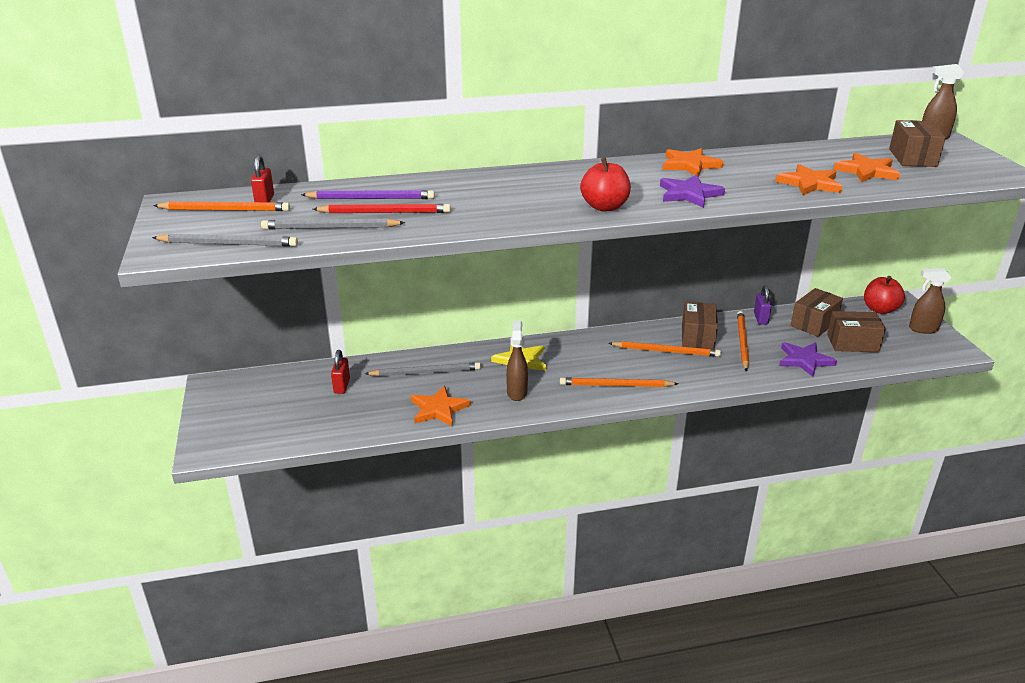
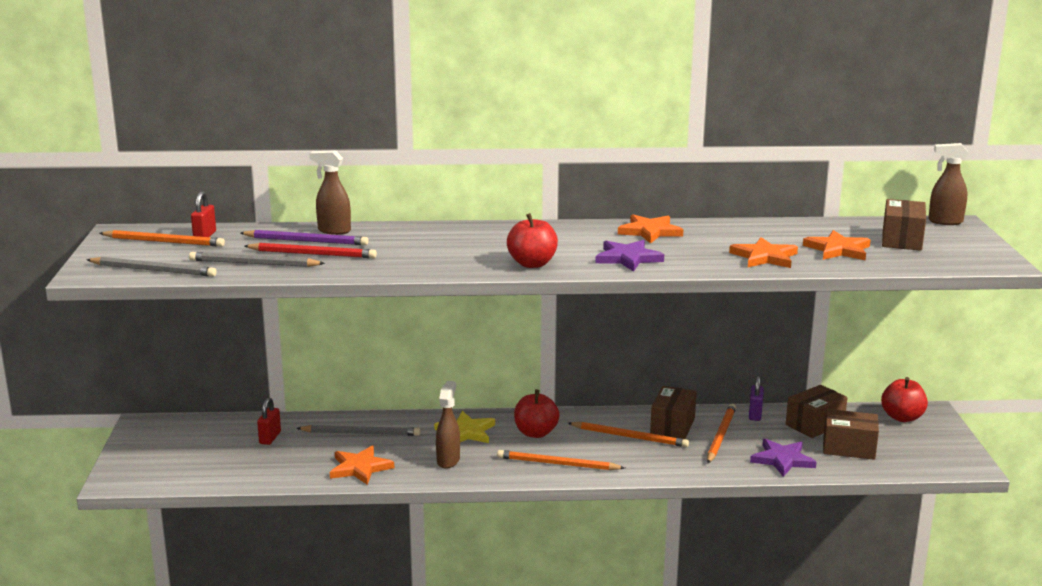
camera: 10 degrees right, 10 degrees down
brown spray bottle [909,268,951,334] -> brown spray bottle moved to [309,150,351,235]
none -> red apple [514,390,560,438]

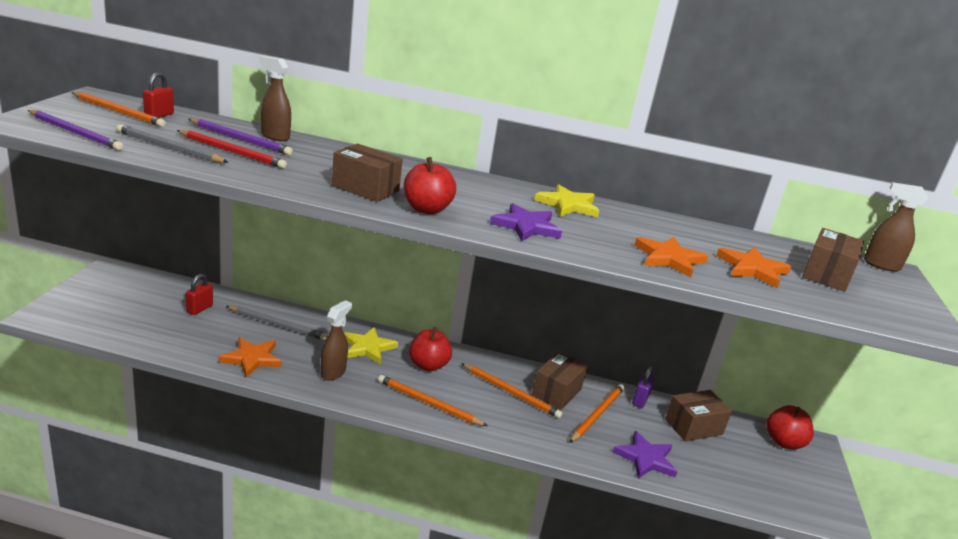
camera: 10 degrees right, 5 degrees up
grey pencil [86,257,217,277] -> purple pencil [28,110,123,151]
orange star [618,214,684,244] -> yellow star [534,184,599,217]
brown box [823,409,879,460] -> brown box moved to [332,144,403,202]

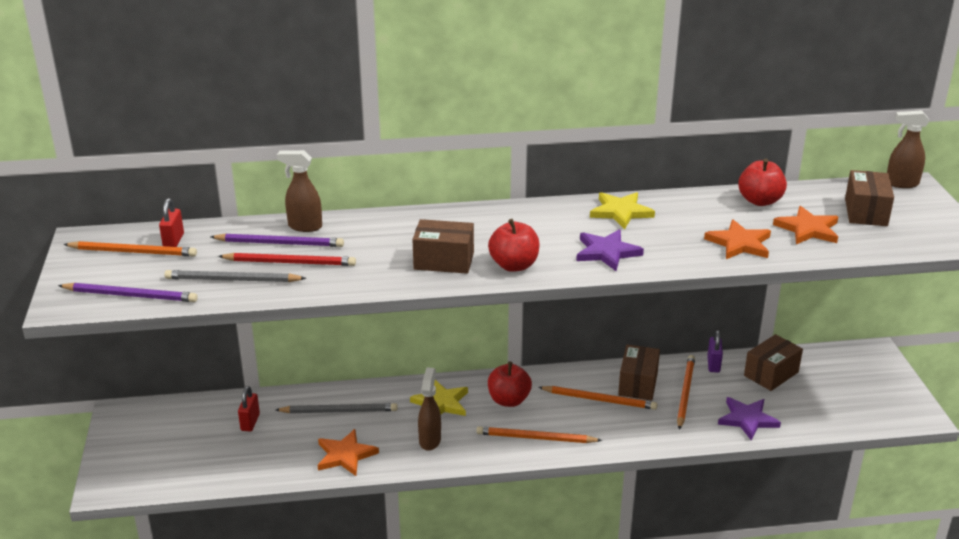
camera: 15 degrees left, 5 degrees up
red apple [766,405,814,449] -> red apple moved to [738,159,787,206]

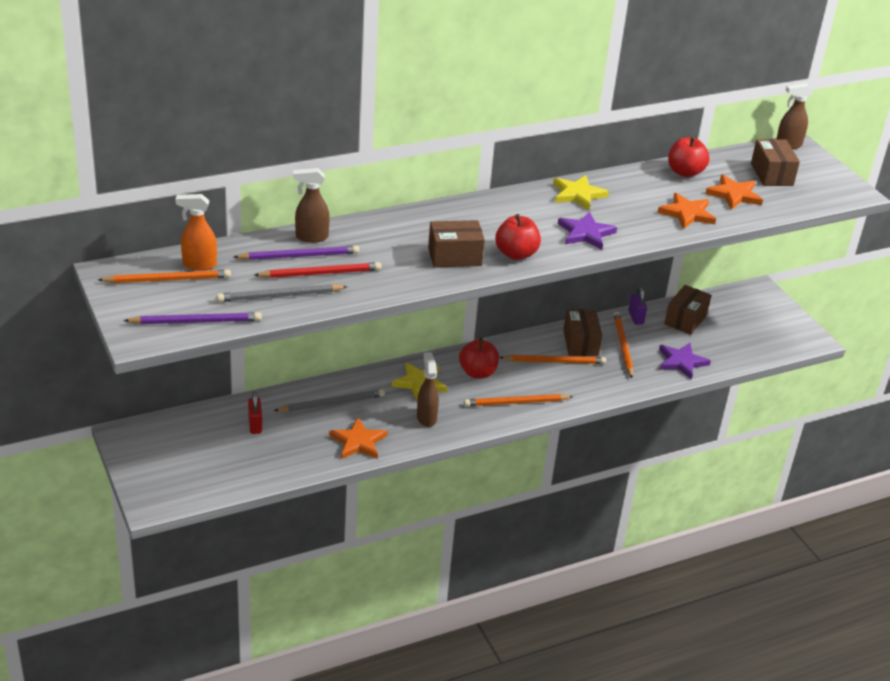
camera: 20 degrees left, 5 degrees up
red padlock [159,198,184,247] -> orange spray bottle [175,194,217,271]

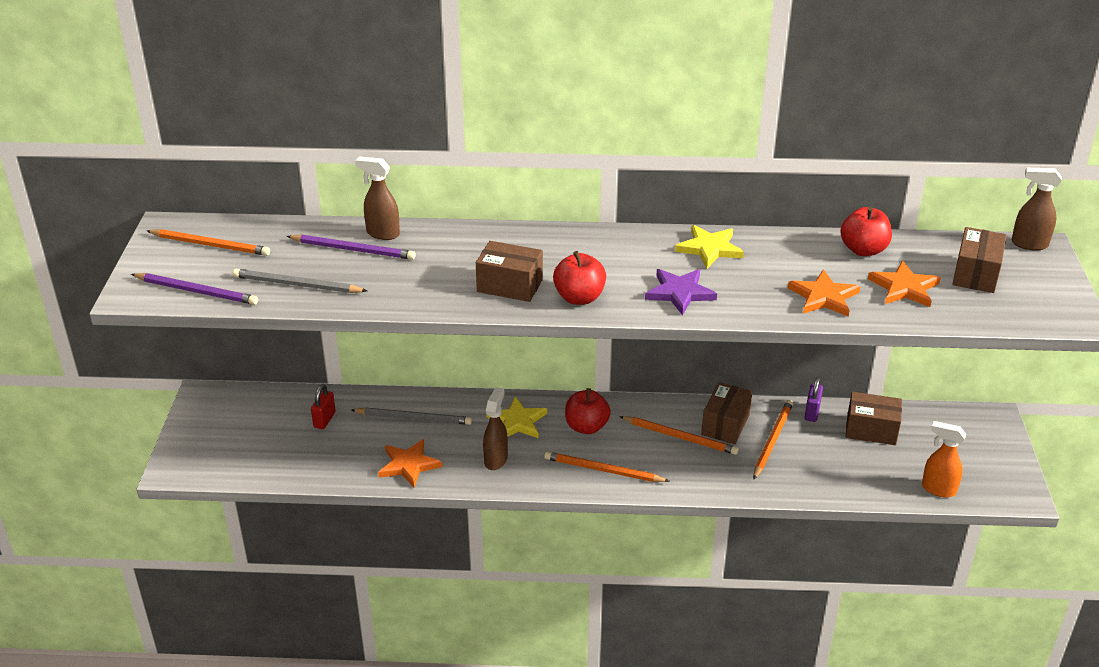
camera: 30 degrees right, 0 degrees up
orange spray bottle [175,194,217,271] -> orange spray bottle moved to [922,421,967,498]
red pencil [254,262,382,278] -> none
purple star [659,343,711,380] -> none
brown box [664,285,711,335] -> brown box turned 45 degrees clockwise [846,392,902,445]

